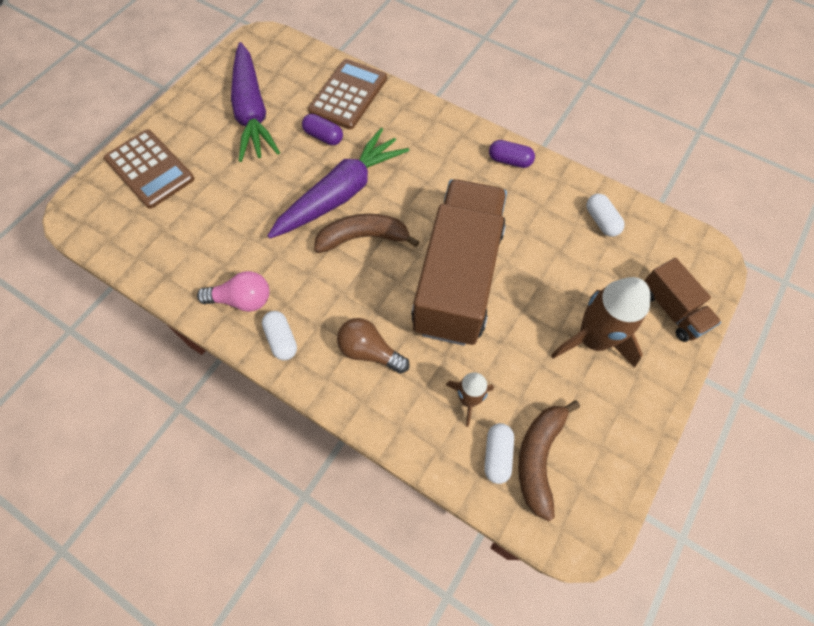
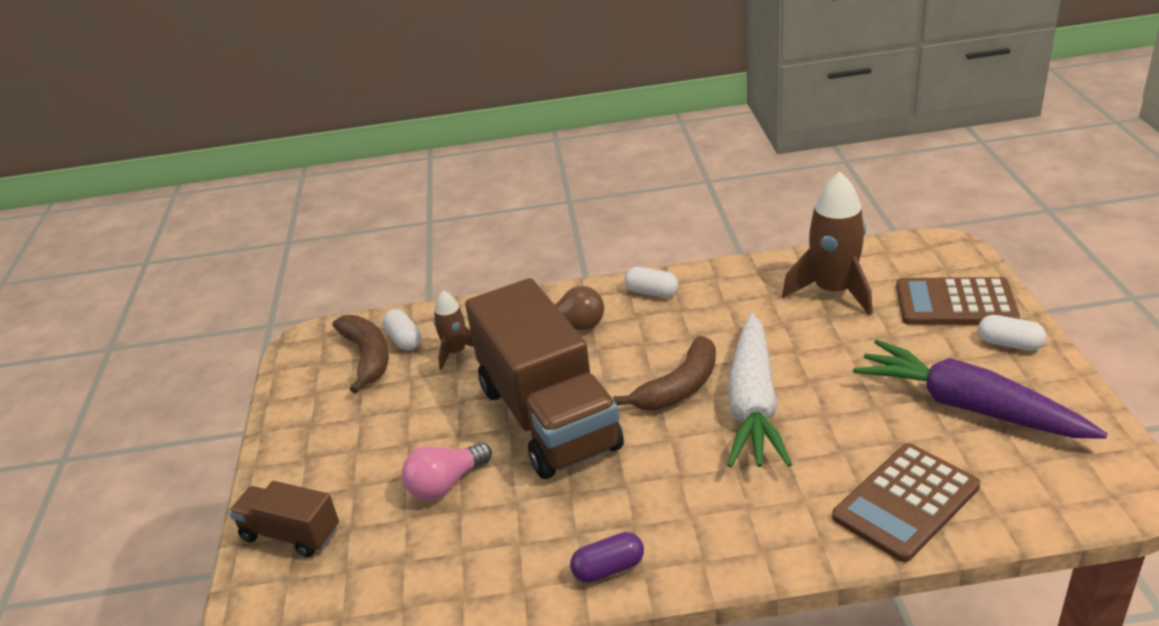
camera: 145 degrees right, 30 degrees down
pink light bulb [197,271,269,312] -> pink light bulb moved to [402,442,492,500]
purple carrot [268,128,409,238] -> white carrot [727,313,792,467]
purple capsule [302,114,343,145] -> none
brown calculator [308,59,387,129] -> brown calculator turned 60 degrees clockwise [832,443,980,562]
brown rocket [551,277,650,368] -> brown rocket moved to [782,172,872,315]
white capsule [586,194,625,237] -> white capsule moved to [978,315,1046,351]

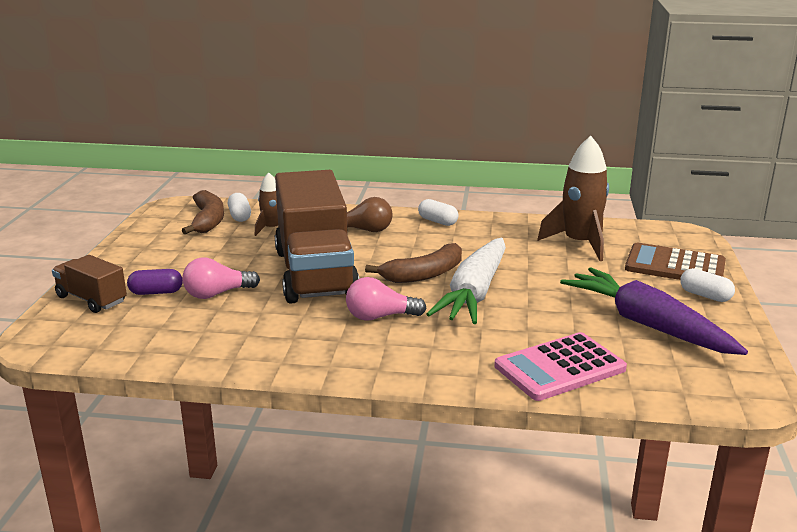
camera: 10 degrees right, 10 degrees down
purple capsule [570,532,644,583] -> purple capsule moved to [127,269,183,295]
brown calculator [832,443,980,562] -> pink calculator [494,332,627,401]
none -> pink light bulb [346,277,427,321]

